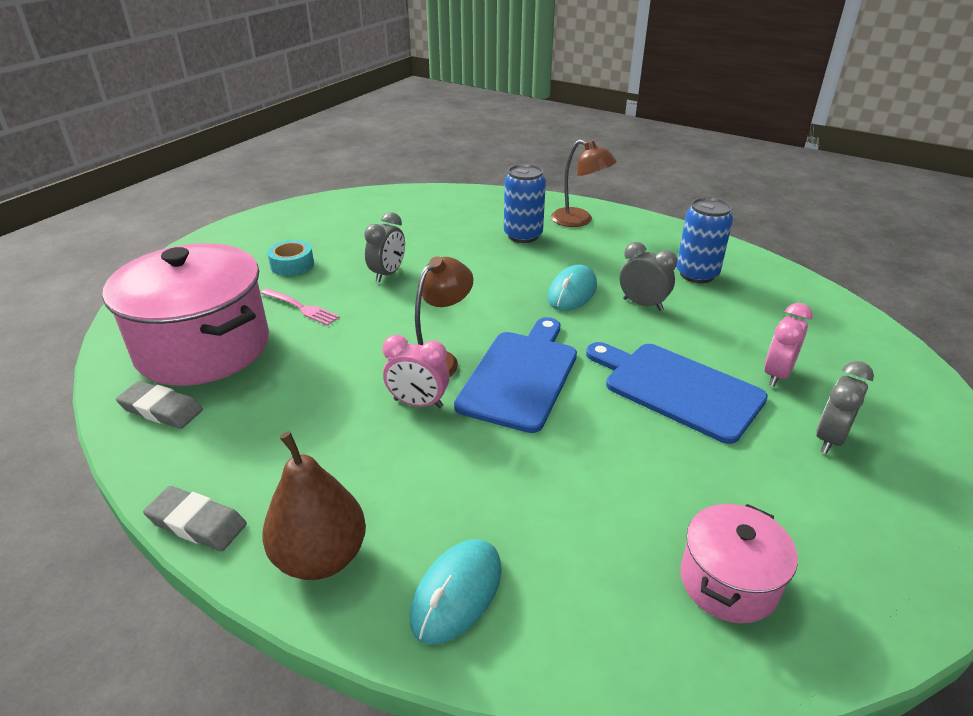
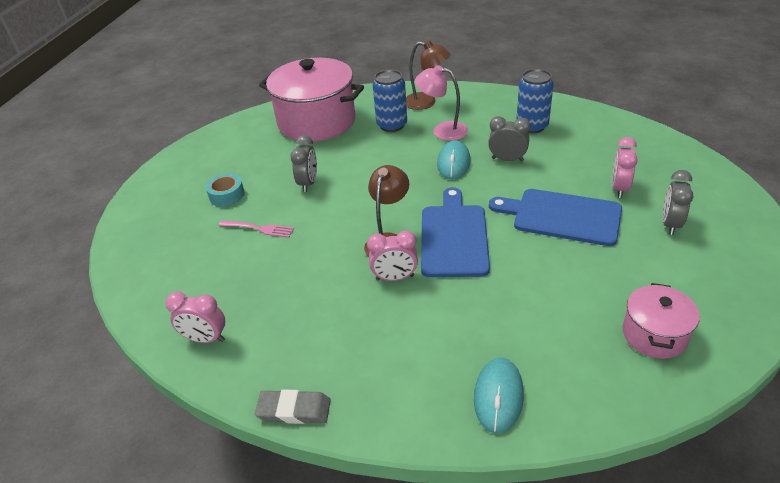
camera: 15 degrees left, 5 degrees up
pink pot [103,243,269,386] -> pink pot moved to [259,58,364,142]
grey eraser [116,381,203,429] -> pink clock [165,291,225,343]
brown pear [262,431,366,580] -> none
none -> pink lamp [415,65,468,141]

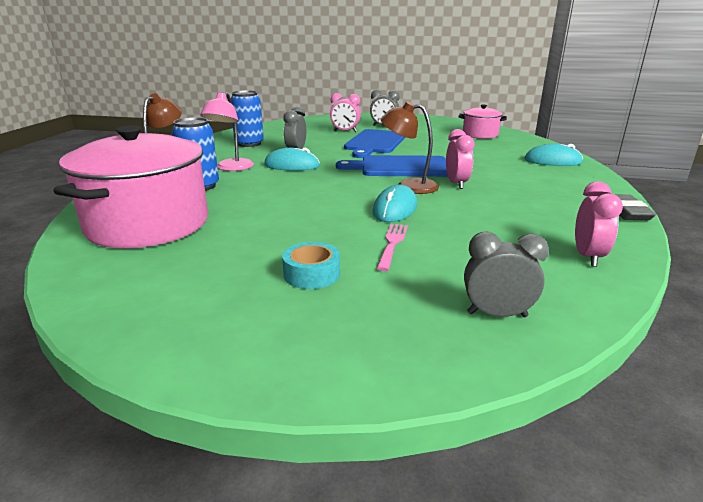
camera: 95 degrees left, 15 degrees down
grey clock [290,135,317,192] -> grey clock moved to [464,232,549,317]
none -> turquoise mouse [373,185,417,222]

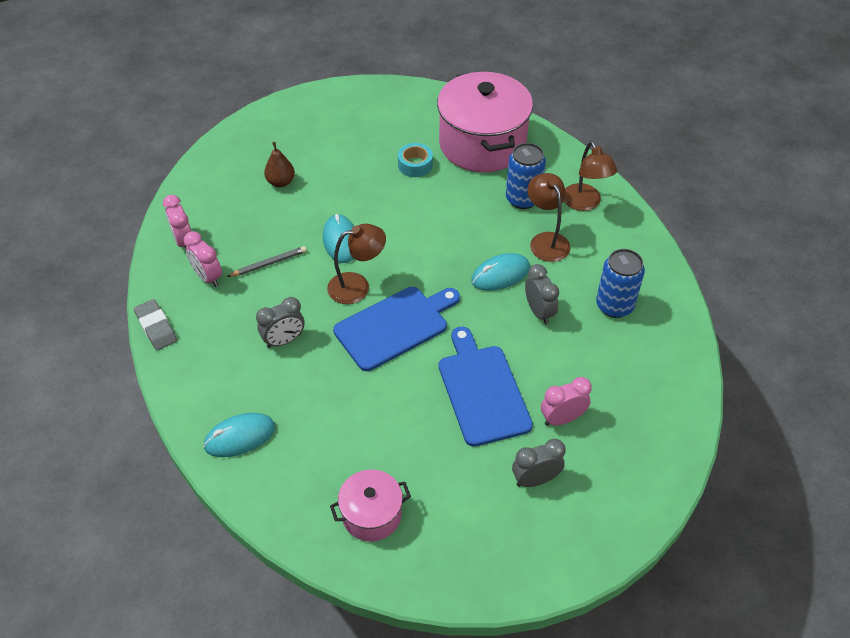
camera: 145 degrees right, 25 degrees up
pink lamp [200,92,254,171] -> brown lamp [528,173,570,262]
turquoise tape [282,242,340,289] -> turquoise tape moved to [398,143,433,177]
pink fork [377,224,408,271] -> none
pink clock [446,129,474,189] -> pink clock moved to [184,231,222,287]
grey clock [464,232,549,317] -> grey clock moved to [256,297,305,348]
none -> grey pencil [227,246,307,277]
none -> brown pear [264,142,295,187]

